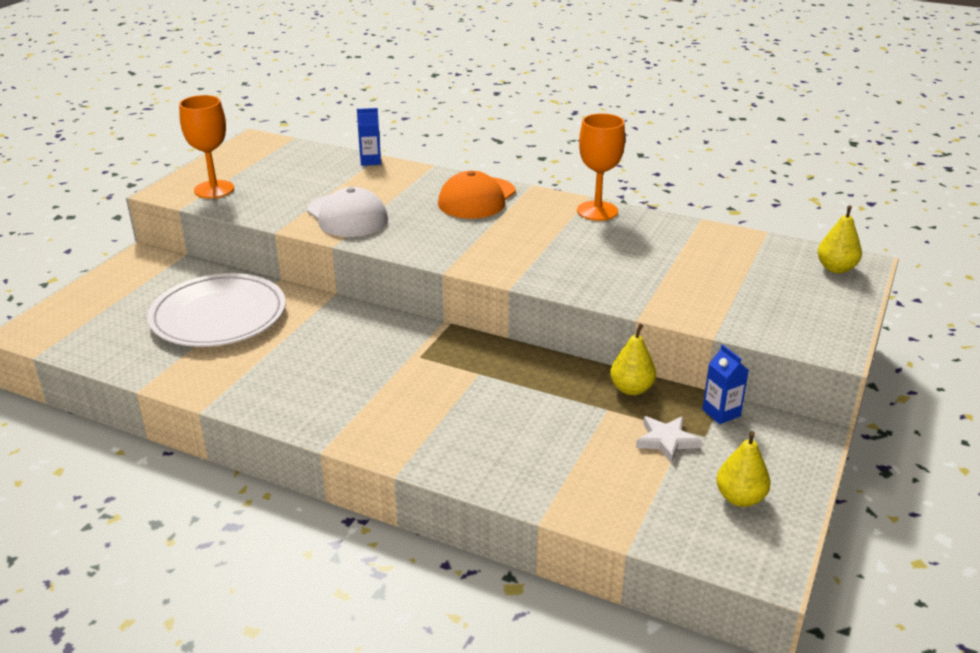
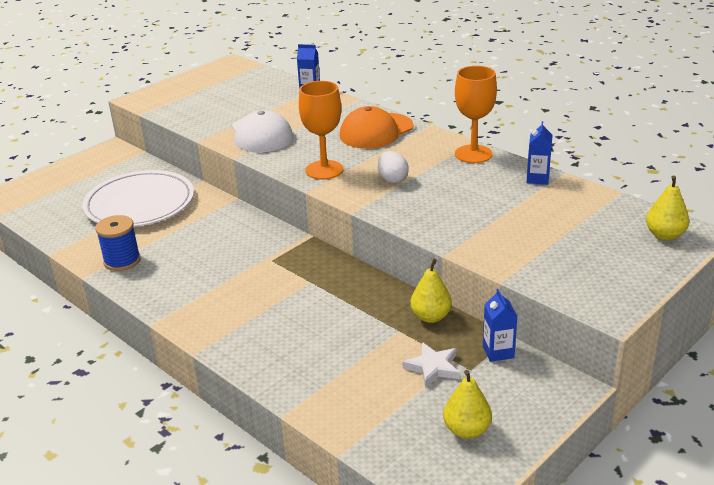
camera: 20 degrees right, 0 degrees up
orange goblet [179,95,234,198] -> orange goblet moved to [299,81,343,180]
none -> blue spool [95,215,141,271]
none -> white egg [377,151,409,183]
none -> blue carton [526,121,553,185]

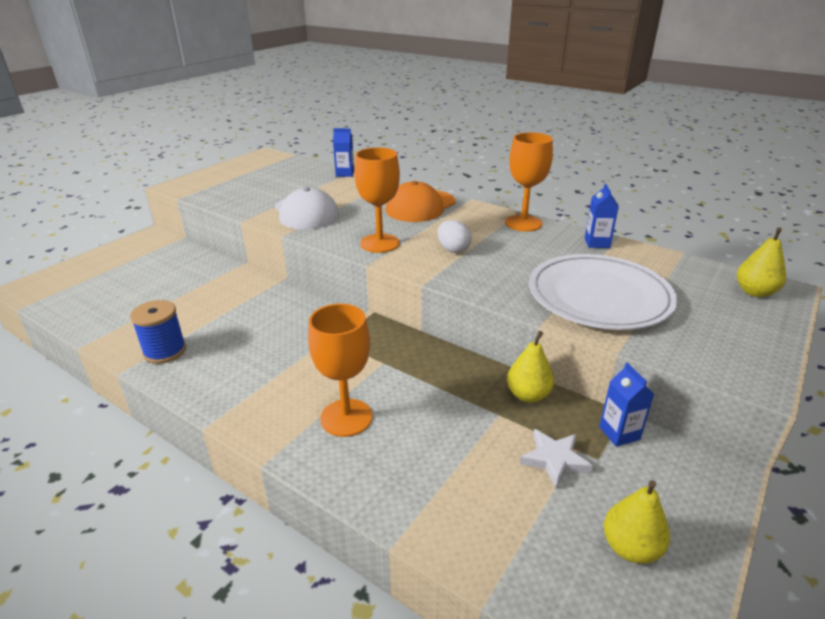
camera: 10 degrees left, 0 degrees up
white plate [82,170,194,227] -> white plate moved to [529,254,678,330]
none -> orange goblet [308,304,372,437]

